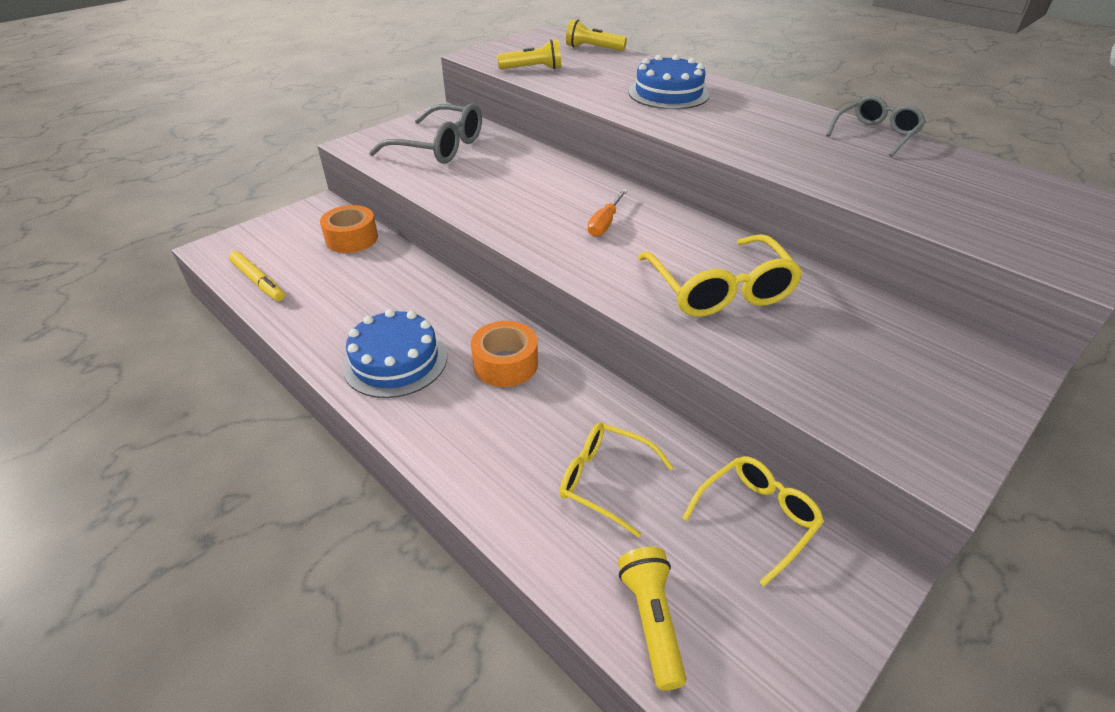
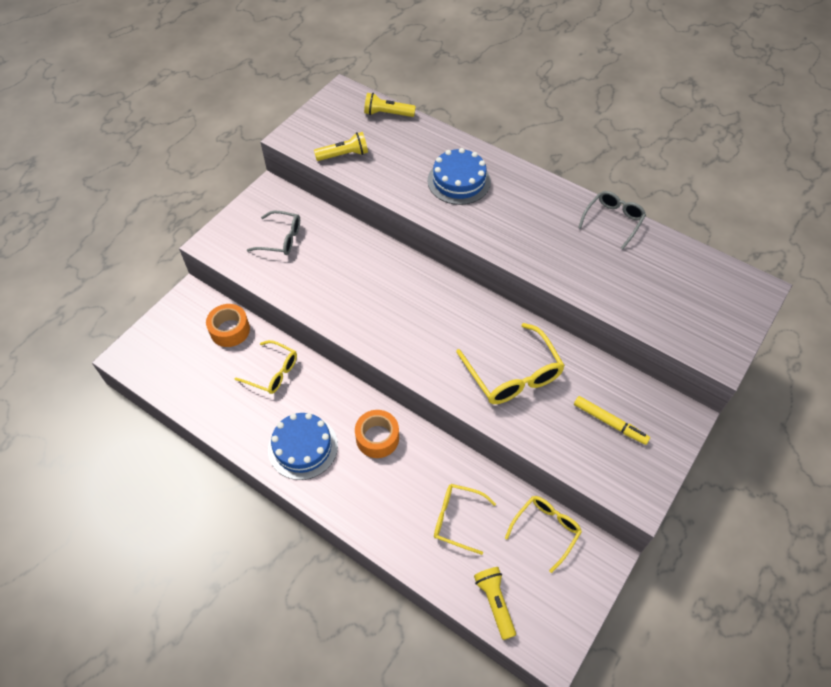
camera: 10 degrees left, 15 degrees up
yellow marker [229,251,285,301] -> yellow marker moved to [574,396,650,445]
grey glasses [369,103,482,164] -> grey glasses [247,211,300,255], size x0.65
orange screwdriver [588,189,628,237] -> none
none -> yellow glasses [235,340,297,394]

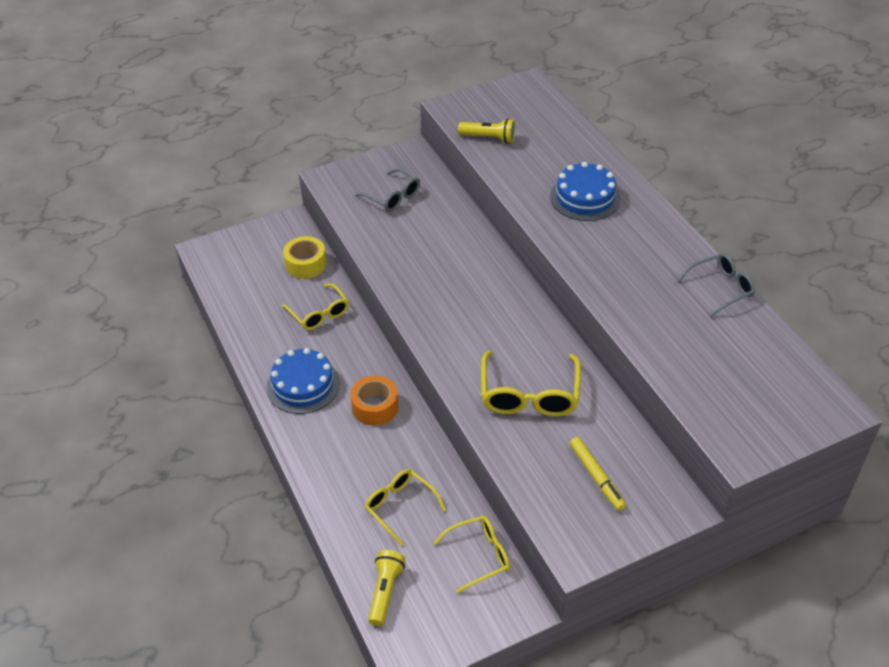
camera: 30 degrees right, 10 degrees down
orange tape [206,304,250,347] -> yellow tape [283,236,327,279]
yellow flashlight [364,93,416,117] -> none

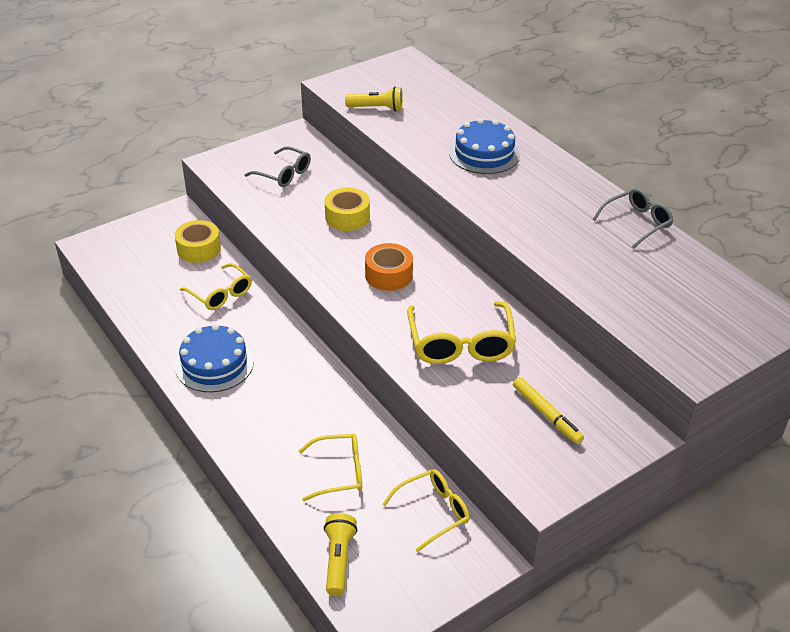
camera: 10 degrees left, 5 degrees down
orange tape [350,376,399,426] -> orange tape moved to [365,243,413,291]
yellow glasses [365,469,446,546] -> yellow glasses turned 135 degrees clockwise [298,434,362,501]
none -> yellow tape [325,188,370,231]

